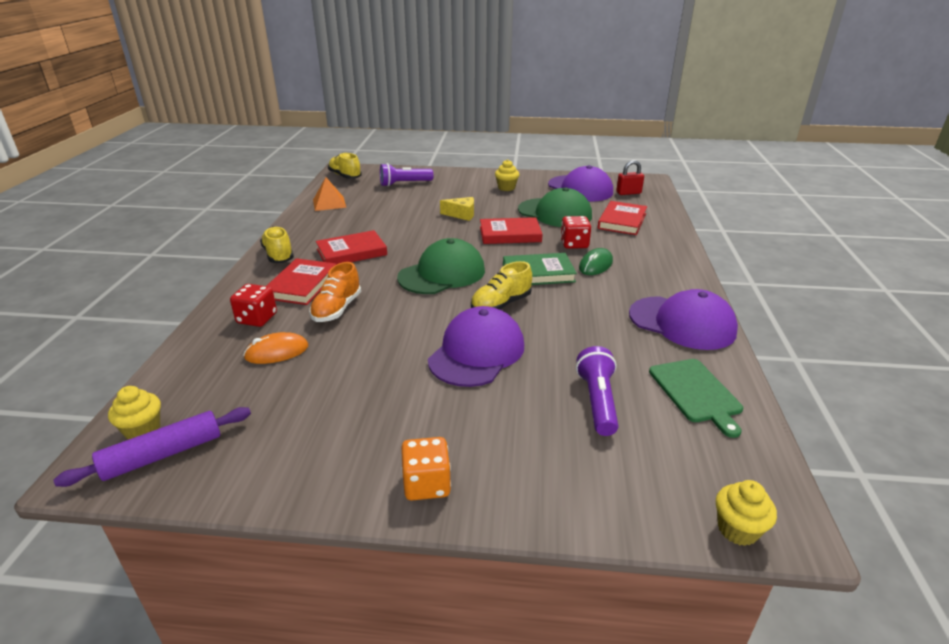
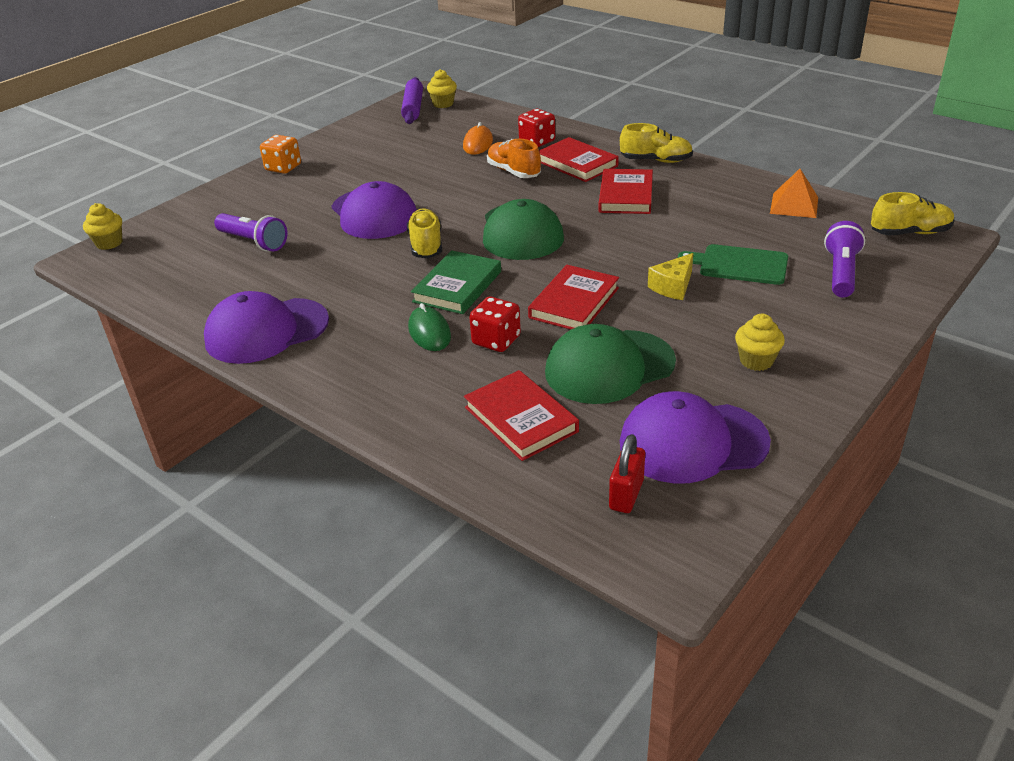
camera: 125 degrees right, 5 degrees up
green cutting board [649,359,743,438] -> green cutting board moved to [678,244,788,285]

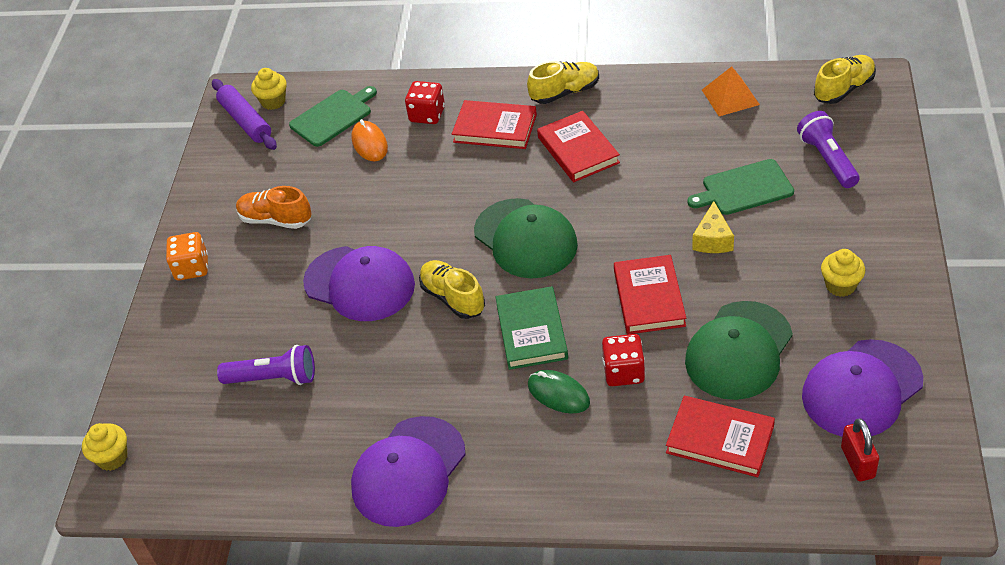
camera: 30 degrees left, 10 degrees up
orange shoe [487,139,541,178] -> orange shoe moved to [236,186,312,229]
none -> green cutting board [289,86,377,147]

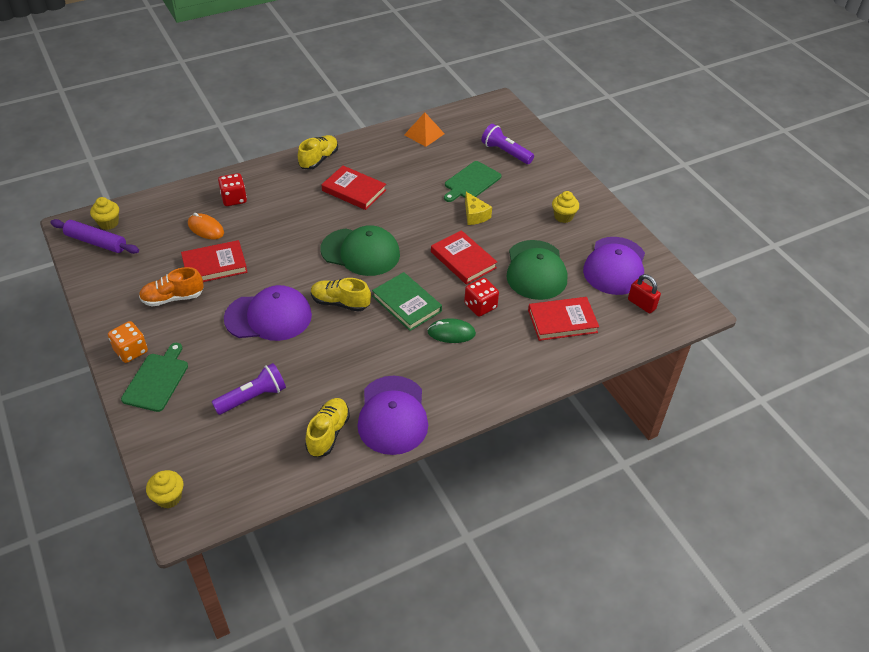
camera: 40 degrees left, 0 degrees up
green cutting board [289,86,377,147] -> green cutting board moved to [121,343,188,412]
red book [452,100,537,149] -> red book moved to [181,240,248,282]
yellow shoe [814,55,876,104] -> yellow shoe moved to [305,398,350,457]

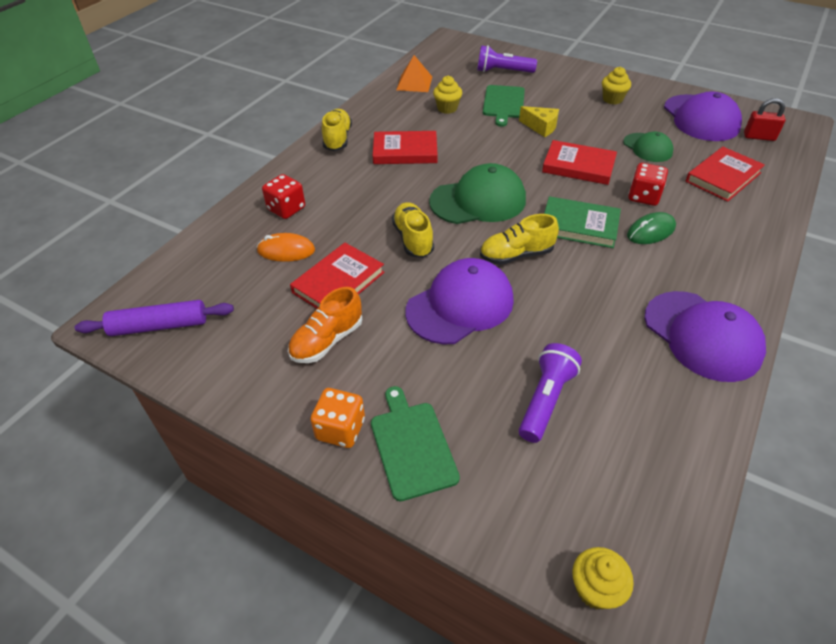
camera: 30 degrees left, 0 degrees up
yellow cupcake [90,197,119,230] -> yellow cupcake moved to [433,76,462,114]
yellow shoe [305,398,350,457] -> yellow shoe moved to [392,202,434,258]
green cap [507,240,567,300] -> green cap [623,132,673,162], size x0.58

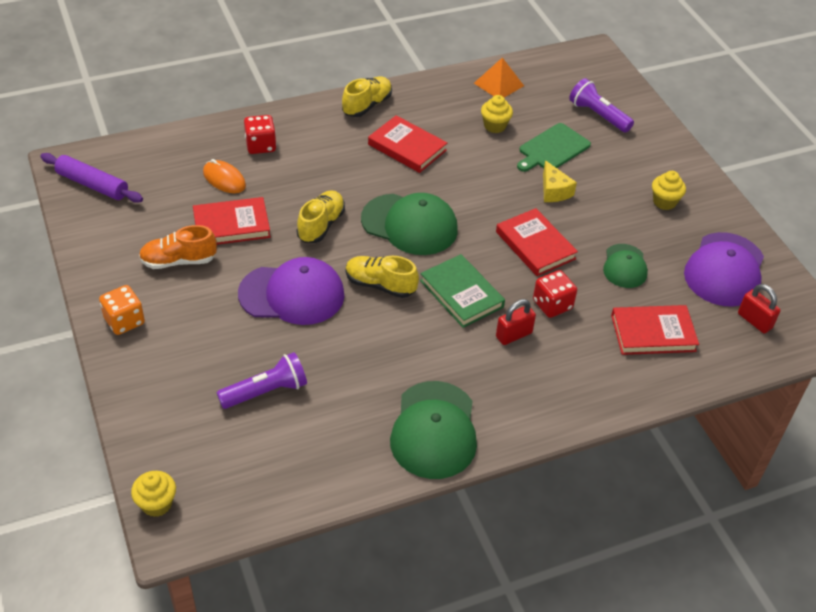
camera: 35 degrees right, 0 degrees up
green cutting board [371,386,460,501] -> none
green mouse [627,212,676,244] -> red padlock [496,299,536,345]
purple cap [644,291,766,382] -> green cap [390,381,477,479]

